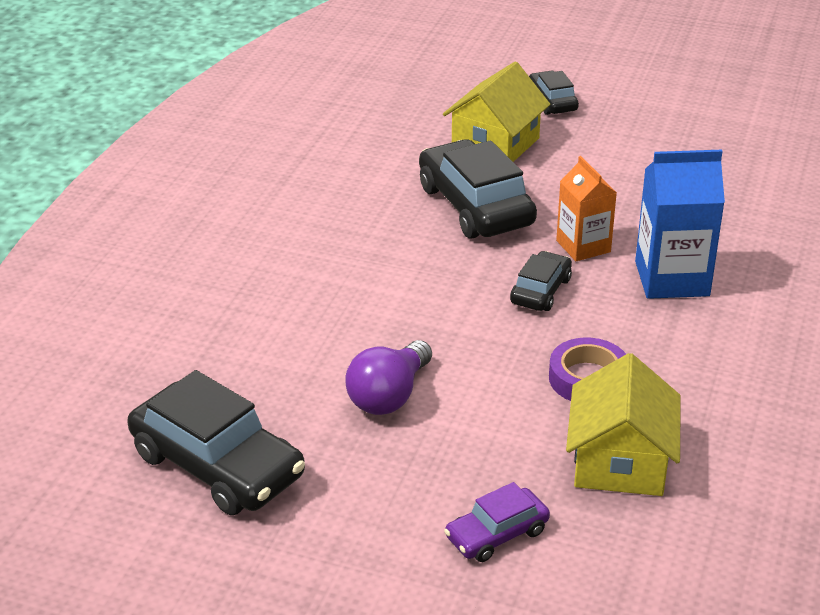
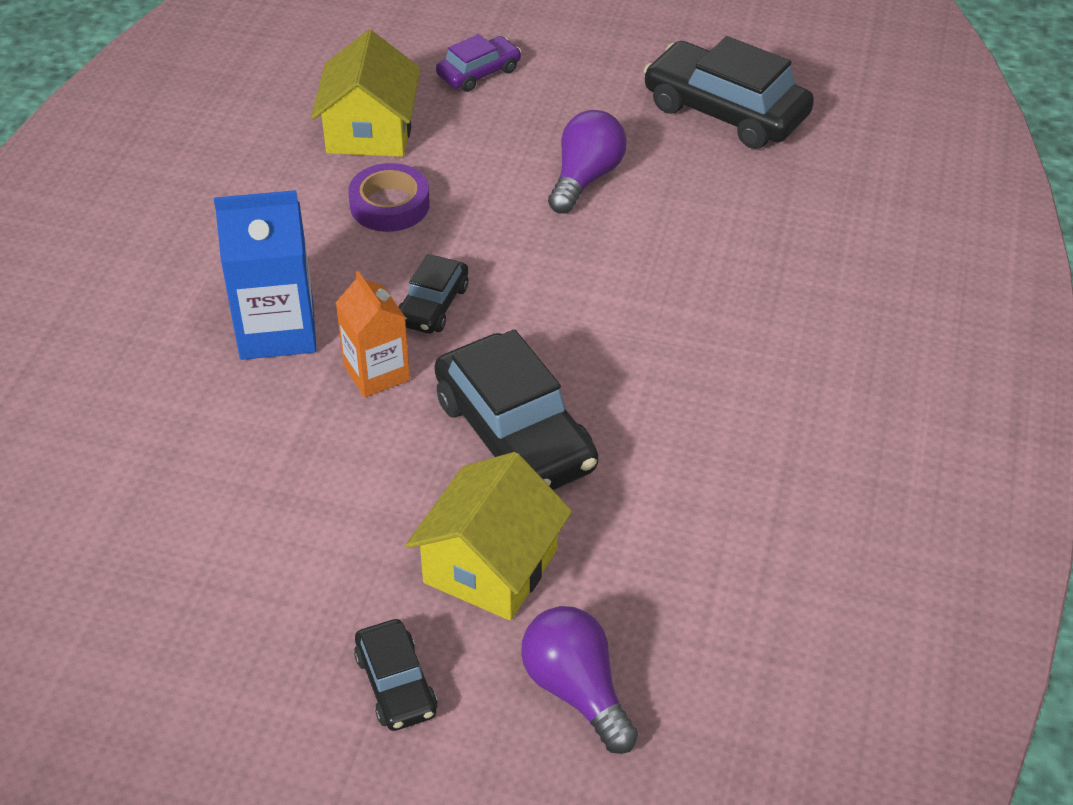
camera: 175 degrees right, 10 degrees up
none -> purple light bulb [521,606,638,754]

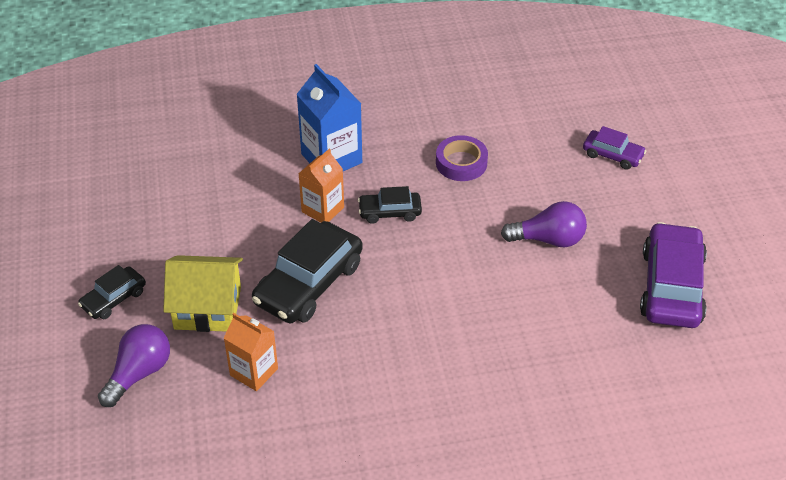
camera: 65 degrees right, 0 degrees up
yellow house [311,30,421,157] -> none
black car [644,36,814,149] -> purple car [640,222,707,328]
none -> orange carton [224,313,278,391]

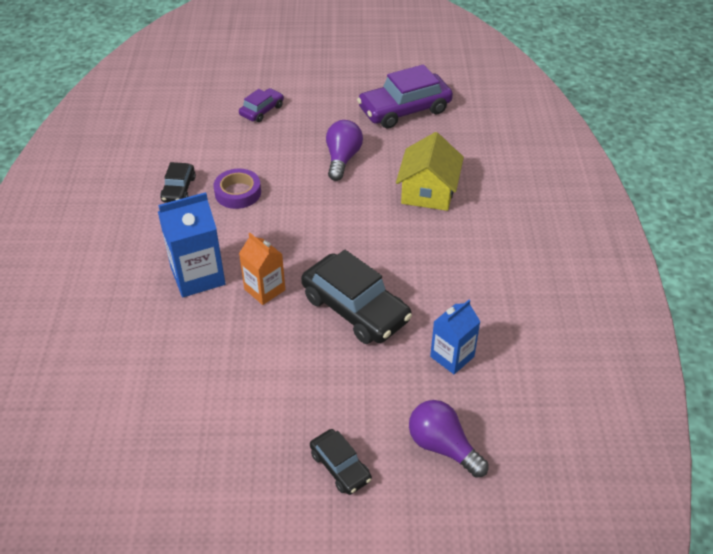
camera: 80 degrees left, 0 degrees up
yellow house [163,255,243,332] -> yellow house moved to [396,132,464,211]
orange carton [224,313,278,391] -> blue carton [430,300,481,374]
black car [358,186,422,224] -> black car moved to [160,162,196,203]
purple car [640,222,707,328] -> purple car turned 45 degrees counterclockwise [357,64,453,129]

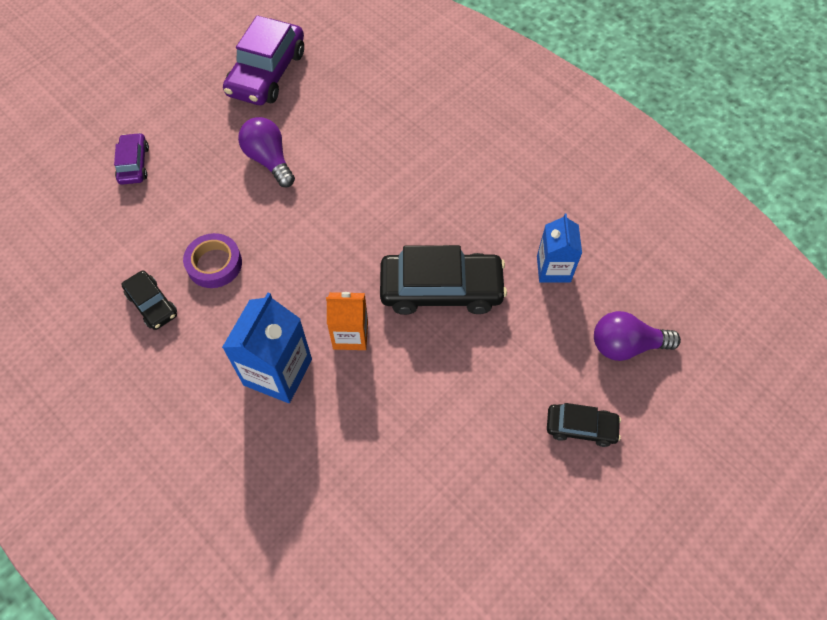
camera: 45 degrees left, 15 degrees up
yellow house [396,132,464,211] -> none

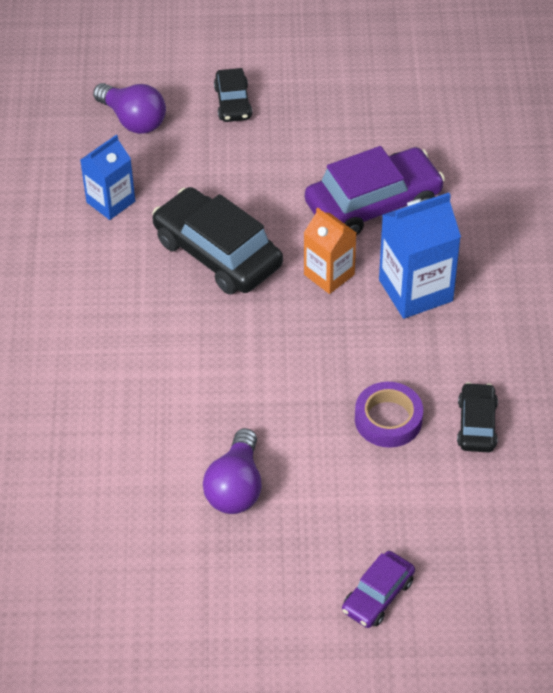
camera: 135 degrees left, 10 degrees down
purple car [223,15,304,105] -> purple car moved to [305,146,445,236]
black car [547,403,621,447] -> black car turned 150 degrees counterclockwise [214,68,252,122]

